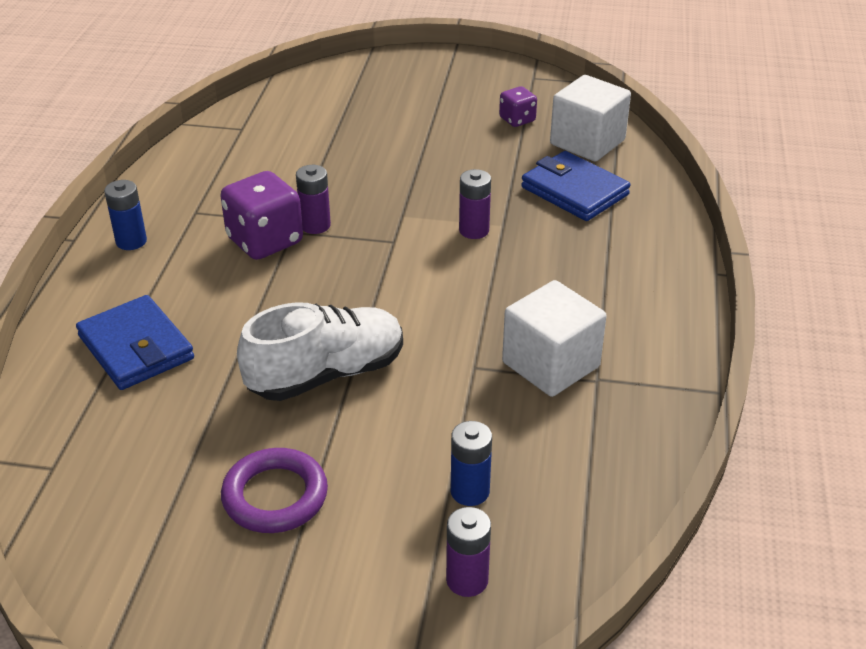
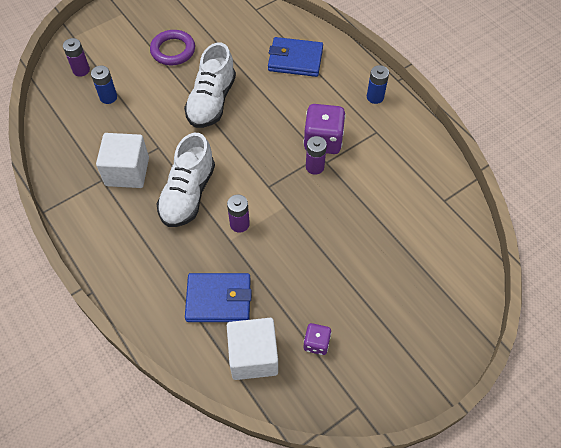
camera: 135 degrees right, 20 degrees up
none -> white shoe [157,133,215,227]

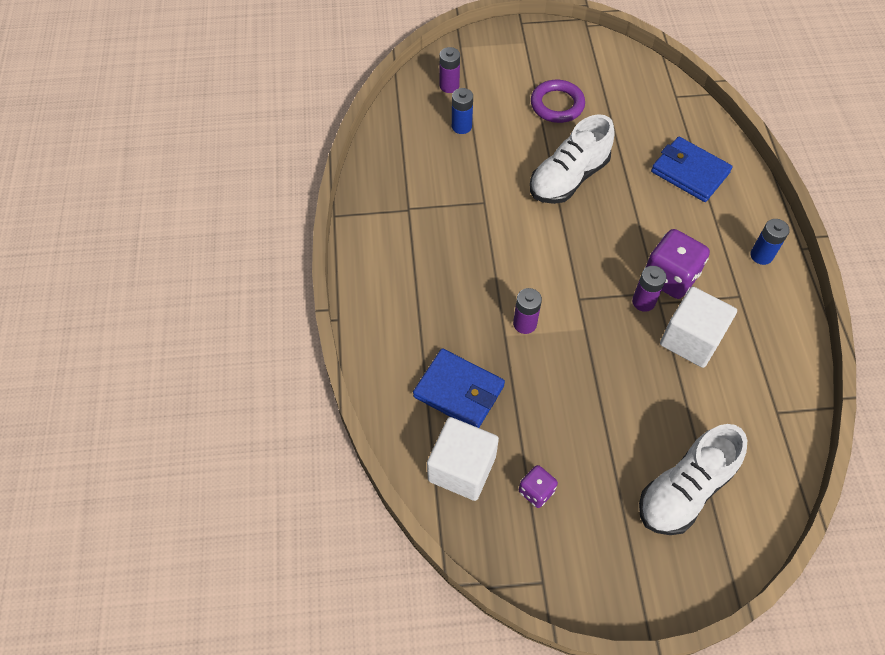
camera: 30 degrees right, 0 degrees up
white cube [96,133,149,188] -> white cube moved to [660,287,737,368]
white shoe [157,133,215,227] -> white shoe moved to [639,424,747,535]

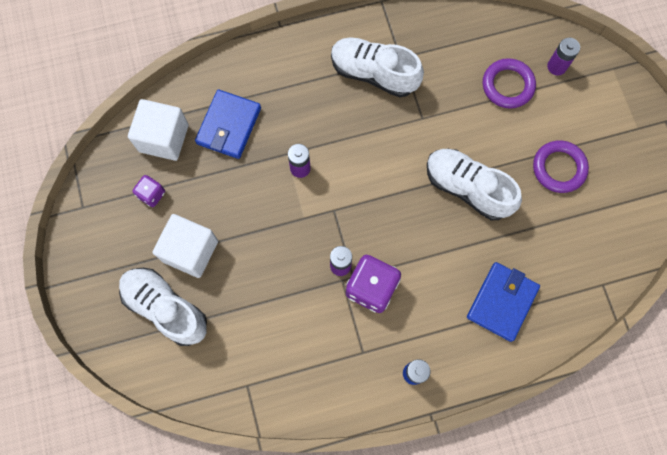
camera: 80 degrees right, 15 degrees up
blue battery [452,88,473,134] -> purple ring [483,58,536,109]
white cube [660,287,737,368] -> white cube moved to [152,214,218,278]
none -> white shoe [331,37,424,98]

